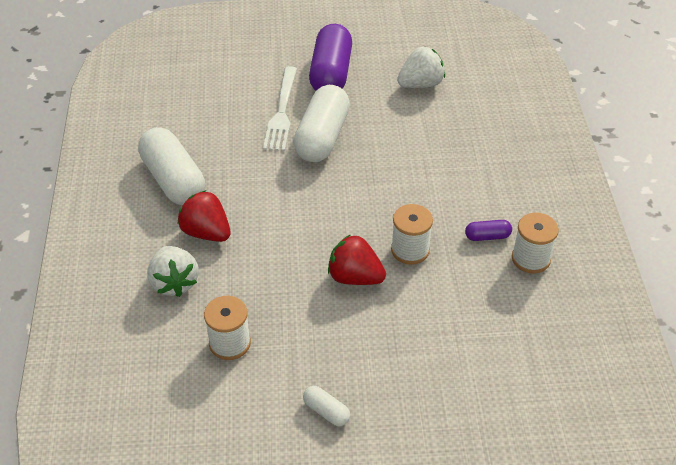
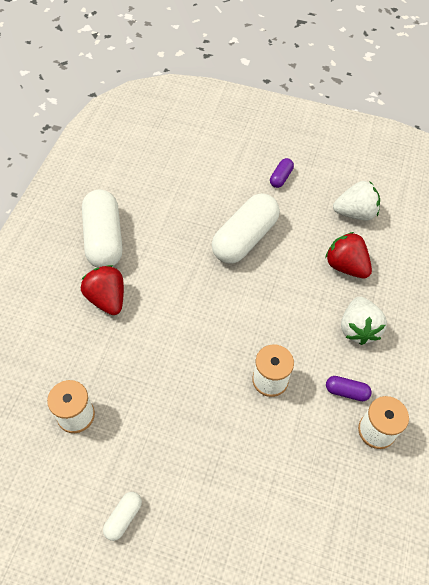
camera: 20 degrees right, 10 degrees up
white strawberry [147,246,199,297] -> white strawberry moved to [341,296,387,345]
white fork [263,66,297,151] -> none
white capsule [303,386,350,426] -> white capsule turned 60 degrees clockwise [103,492,142,541]
purple capsule [309,24,352,91] -> purple capsule [270,158,294,188], size x0.44
red strawberry [328,234,386,285] -> red strawberry moved to [325,232,372,278]

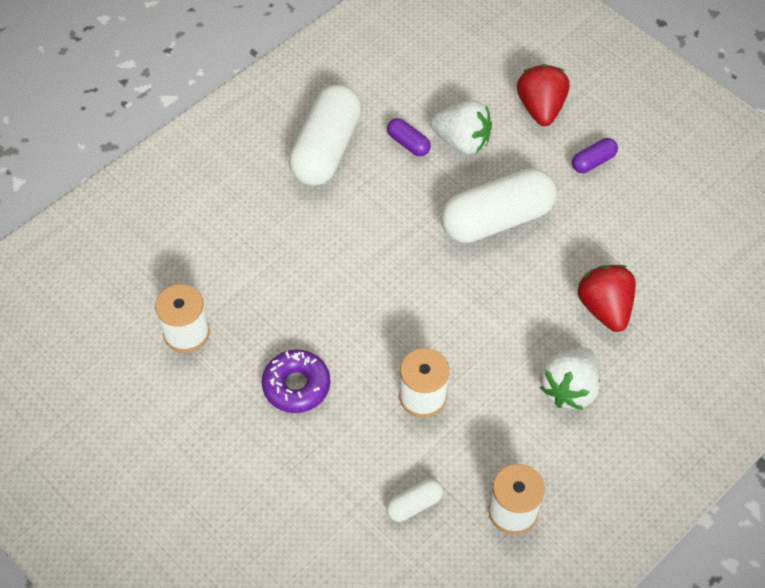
camera: 30 degrees right, 0 degrees up
red strawberry [81,265,124,315] -> red strawberry moved to [517,64,570,126]
white capsule [103,492,142,541] -> white capsule moved to [386,479,443,522]
purple capsule [326,376,372,401] -> purple capsule moved to [387,118,431,156]
white strawberry [333,181,380,220] -> white strawberry moved to [430,101,492,155]
none -> purple donut [262,349,330,413]

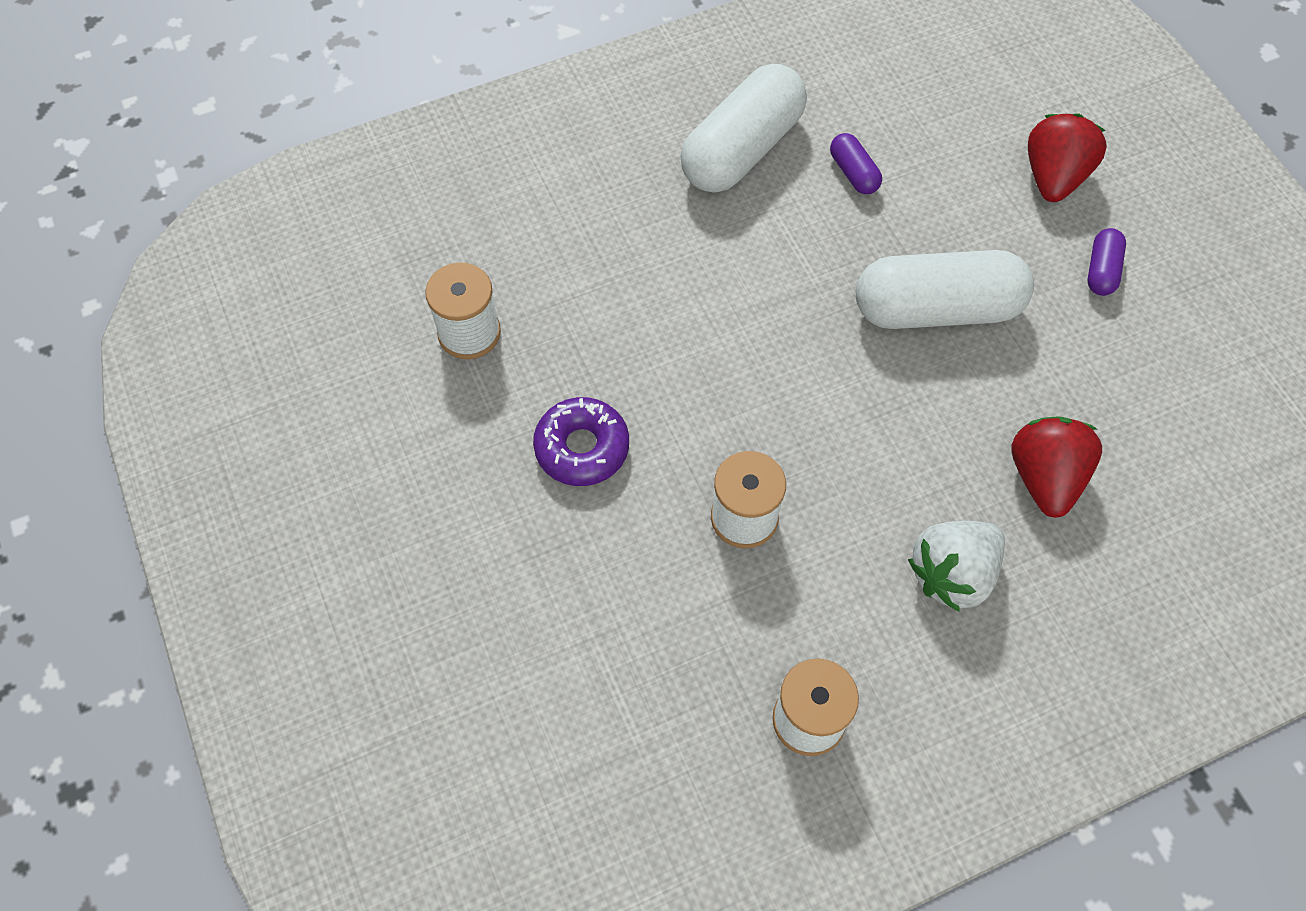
camera: 20 degrees right, 5 degrees up
white capsule [386,479,443,522] -> none
white strawberry [430,101,492,155] -> none
purple capsule [572,138,618,173] -> purple capsule turned 60 degrees counterclockwise [1088,228,1126,296]

